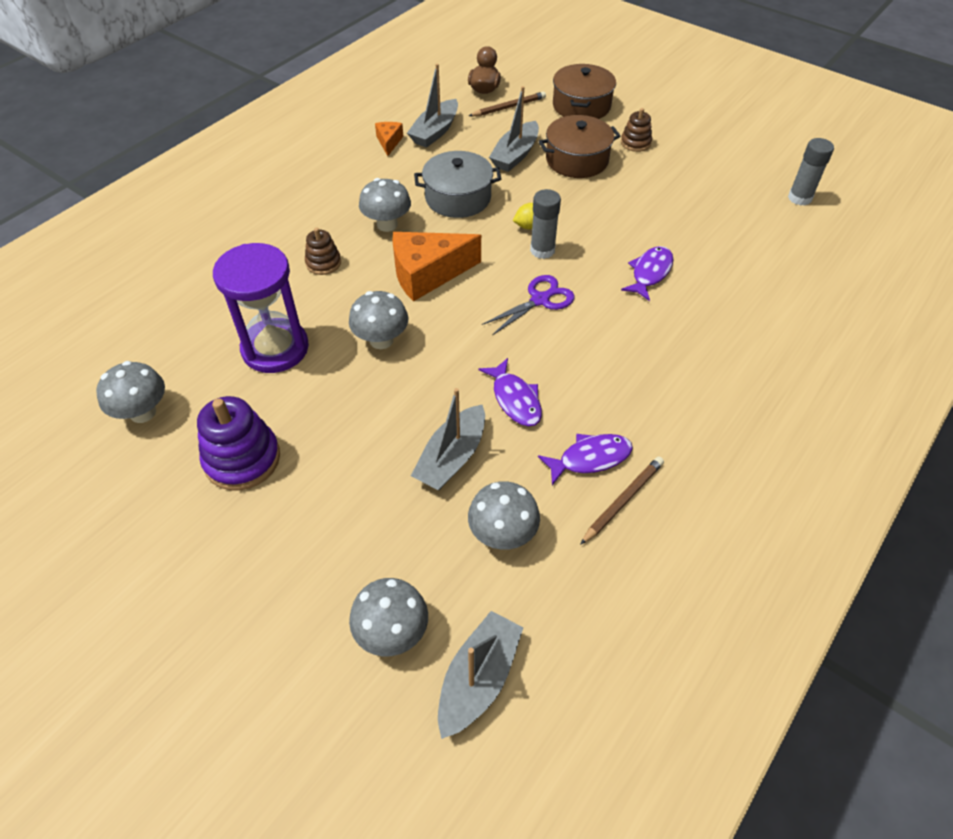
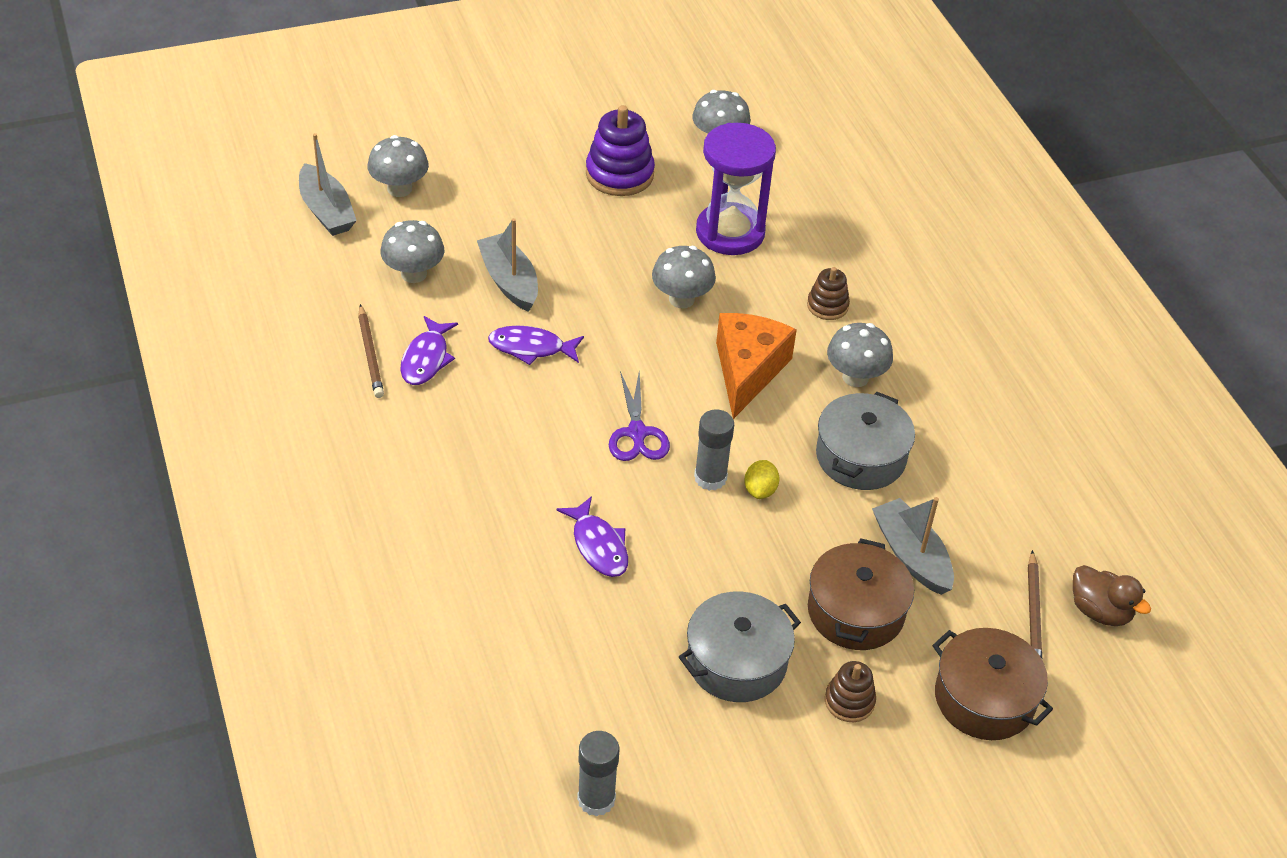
camera: 120 degrees right, 5 degrees down
orange cheese [375,122,404,156] -> none
grey boat [407,64,458,148] -> none
none -> grey pot [679,591,801,702]

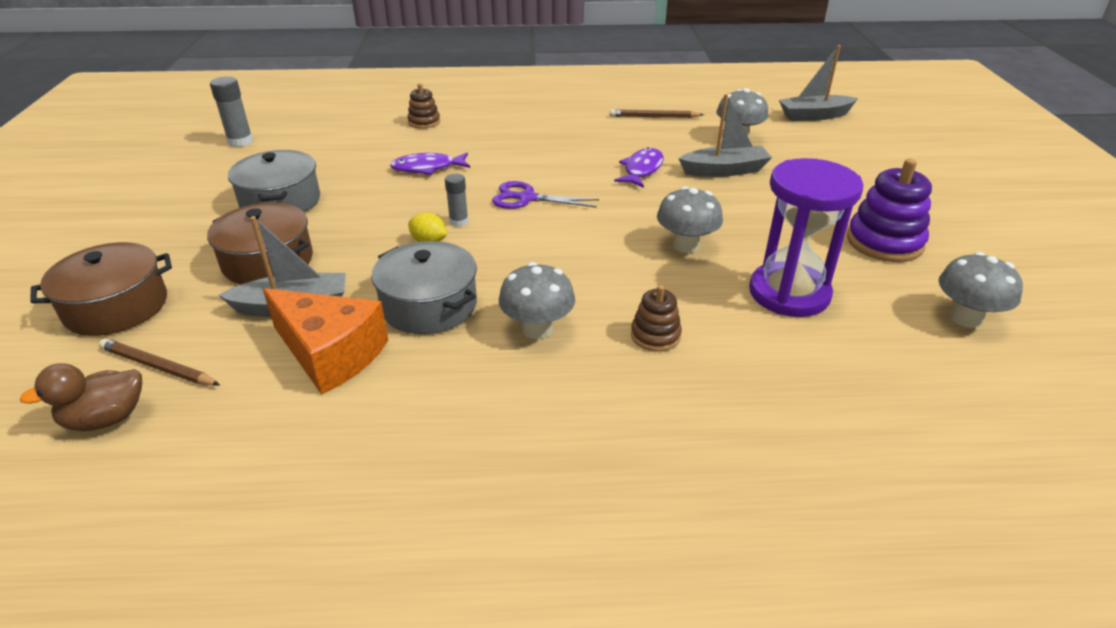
camera: 110 degrees right, 10 degrees down
grey mushroom [368,135,429,197] -> none
purple fish [400,316,458,385] -> none
grey glue stick [694,409,734,491] -> grey glue stick [445,174,468,227], size x0.65
orange cheese [716,313,797,419] -> orange cheese moved to [263,288,388,395]
brown stacking toy [825,661,876,722] -> brown stacking toy moved to [407,83,440,129]

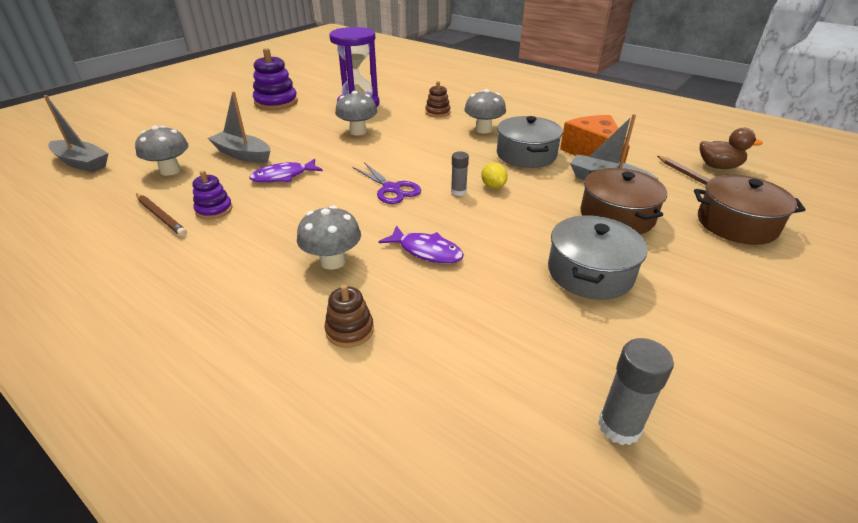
camera: 140 degrees left, 0 degrees up
grey mushroom [938,252,1023,328] -> grey mushroom moved to [297,205,361,270]
none -> purple stacking toy [193,171,232,219]

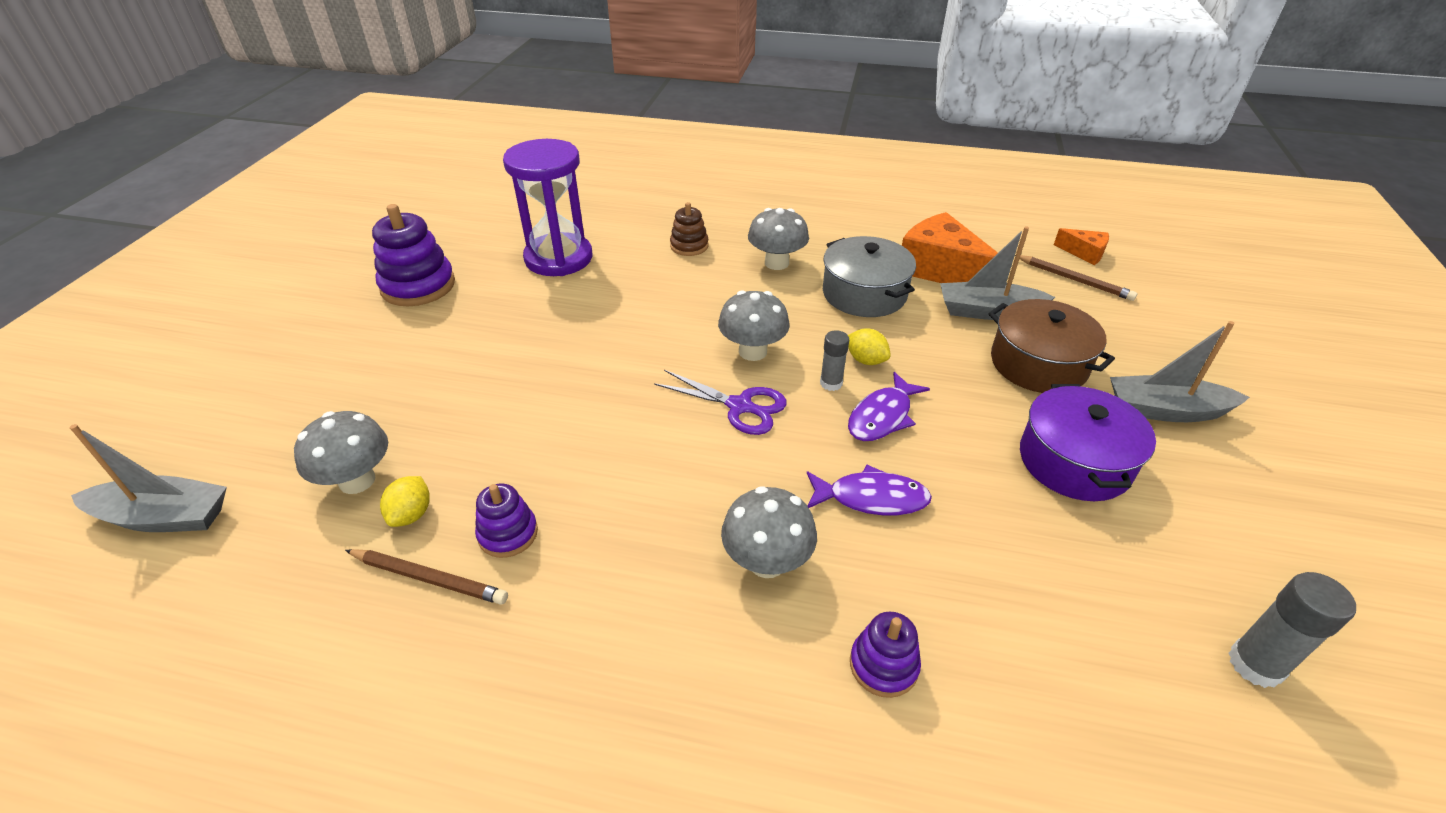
camera: 25 degrees left, 5 degrees up
grey boat [208,91,270,163] -> grey boat moved to [1110,321,1250,422]
purple fish [249,159,323,183] -> purple fish moved to [848,372,930,441]
brown stacking toy [325,284,374,348] -> purple stacking toy [850,611,921,698]
grey mushroom [335,91,377,135] -> grey mushroom moved to [718,290,790,361]
grey pot [548,215,647,300] -> purple pot [1020,384,1156,501]
brown pot [694,175,805,245] -> none
brown duck [700,128,763,169] -> orange cheese [1054,228,1109,265]
none -> yellow lemon [380,476,430,527]

